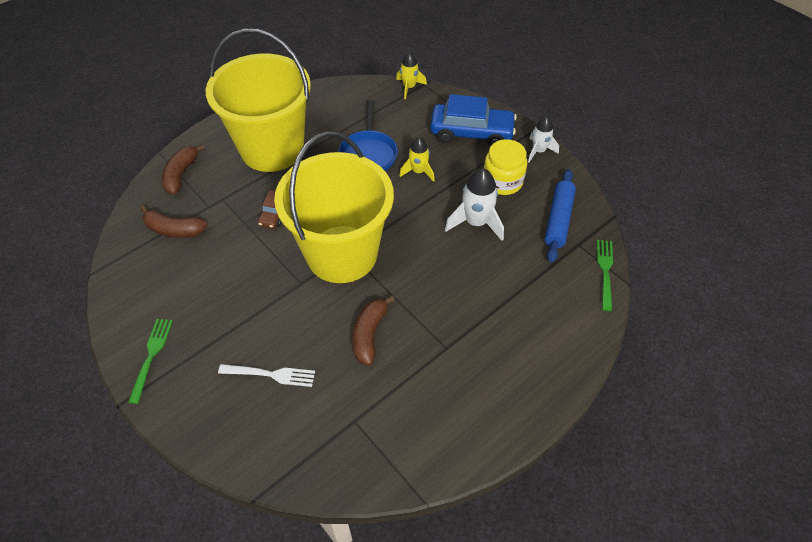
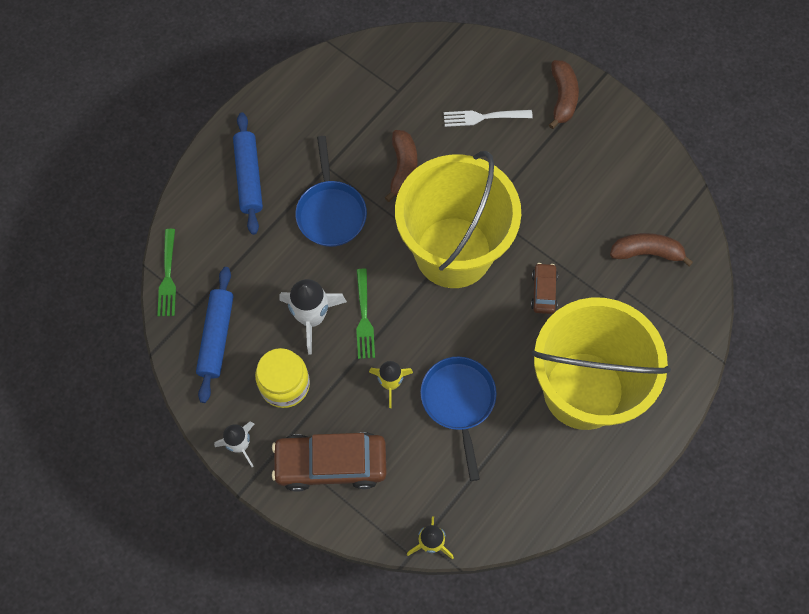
camera: 170 degrees right, 15 degrees up
green fork [128,319,173,404] -> green fork moved to [356,269,375,359]
brown banana [162,144,205,195] -> brown banana moved to [549,60,579,129]
blue car [430,94,517,146] -> brown car [272,432,387,492]
none -> blue rolling pin [233,113,263,235]
none -> blue pan [295,136,367,247]

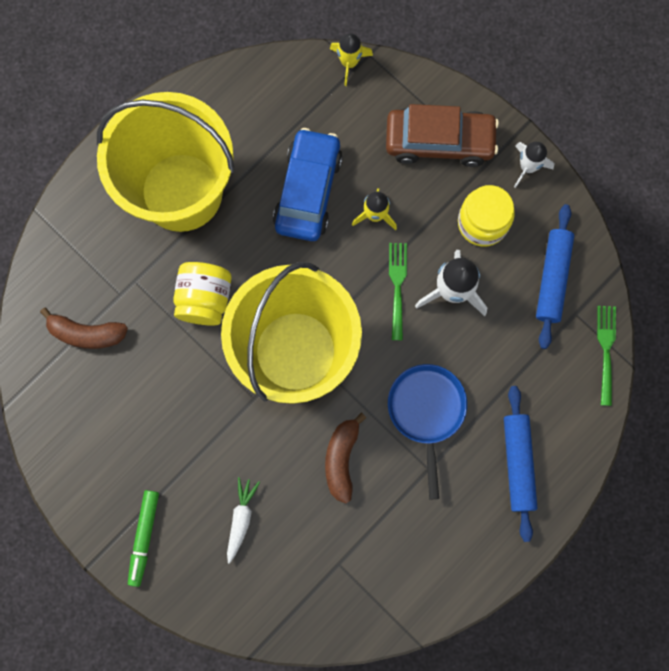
camera: 175 degrees left, 10 degrees up
blue pan [420,356,497,481] -> blue car [273,128,343,241]
white fork [444,110,533,127] -> white carrot [227,477,260,564]
brown car [531,263,558,314] -> yellow jar [173,262,232,326]
brown banana [549,60,579,129] -> green marker [128,490,159,587]

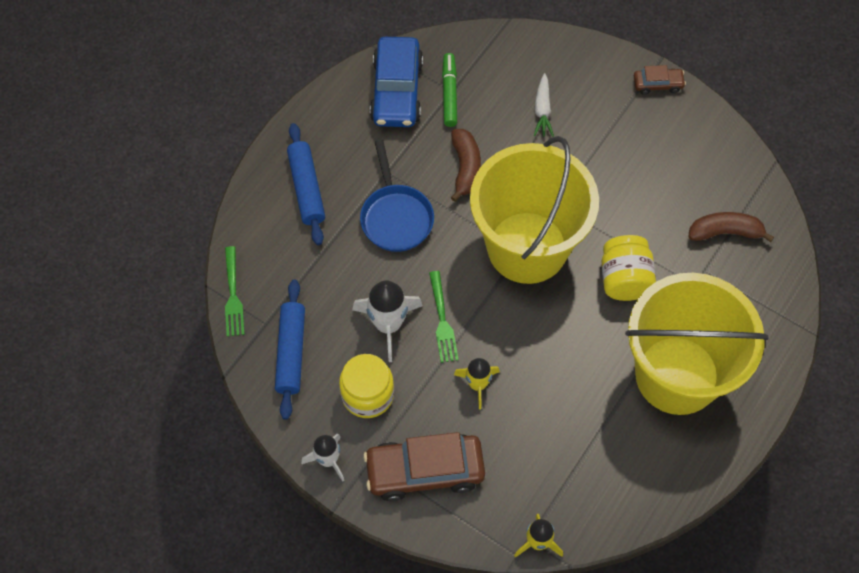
camera: 170 degrees right, 15 degrees down
green marker [128,490,159,587] -> green marker moved to [442,53,457,127]
blue car [273,128,343,241] -> blue car moved to [370,37,423,127]
none -> brown car [634,65,686,95]

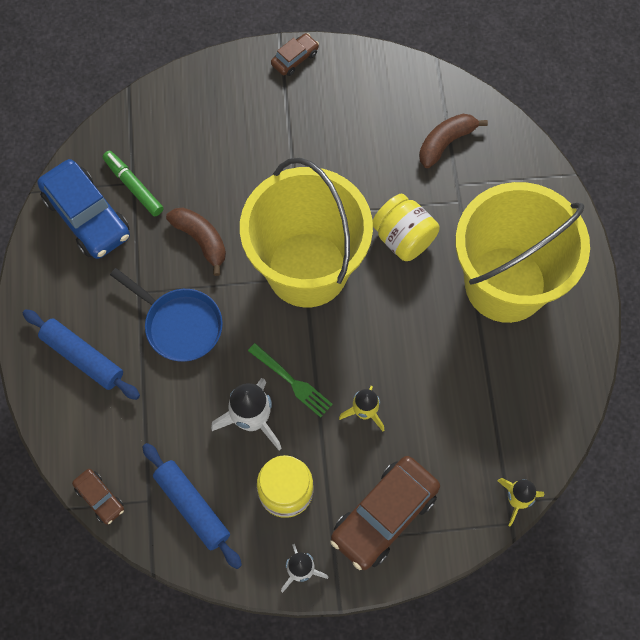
camera: 40 degrees left, 5 degrees up
green fork [225,246,245,336] -> brown car [72,469,124,524]
white carrot [534,73,554,137] -> none

